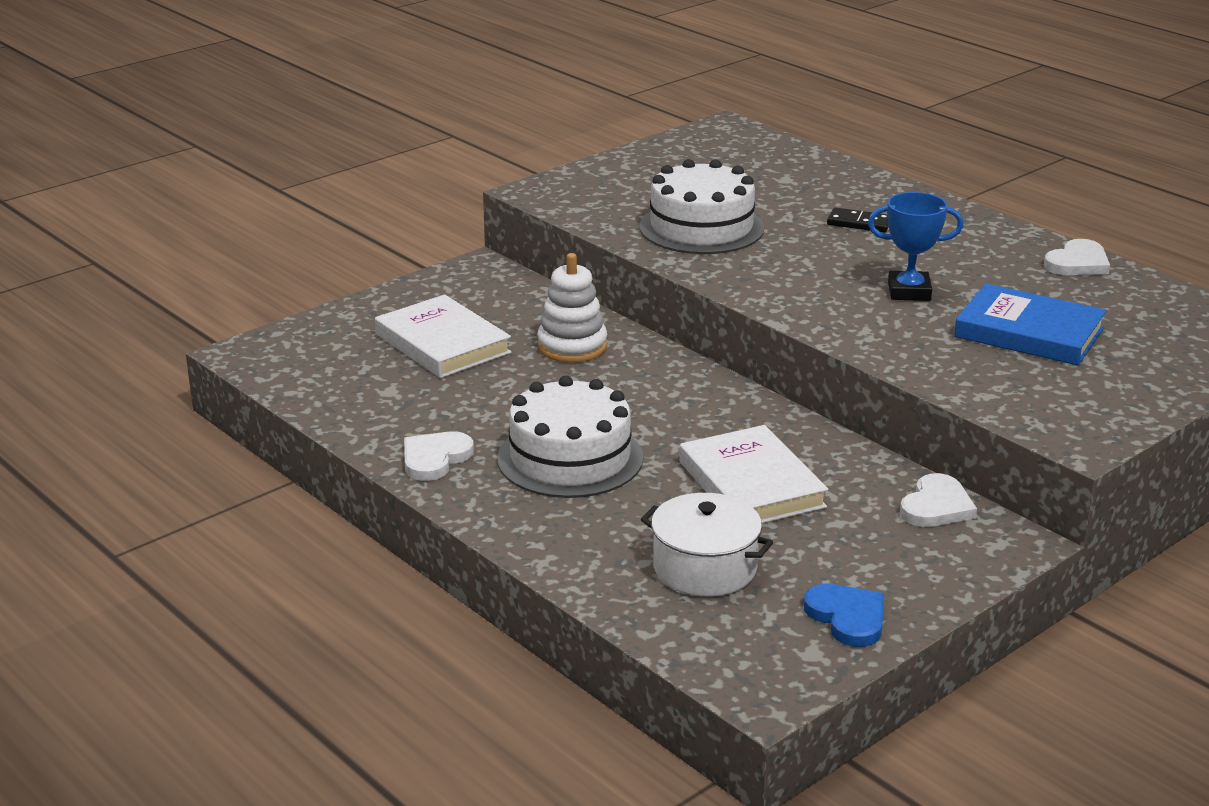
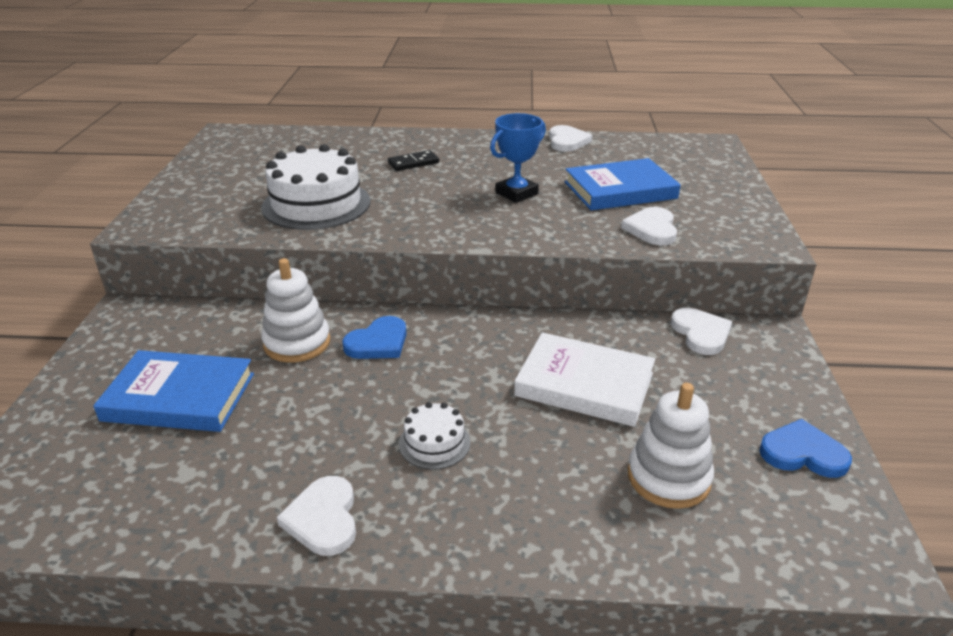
camera: 45 degrees left, 5 degrees up
white book [375,295,511,378] -> blue book [93,350,254,432]
white cake [497,376,643,498] -> white cake [399,402,471,470], size x0.49
white pot [641,493,773,597] -> white stacking toy [628,383,714,509]
none -> blue heart [342,316,406,359]
none -> white heart [621,207,677,245]

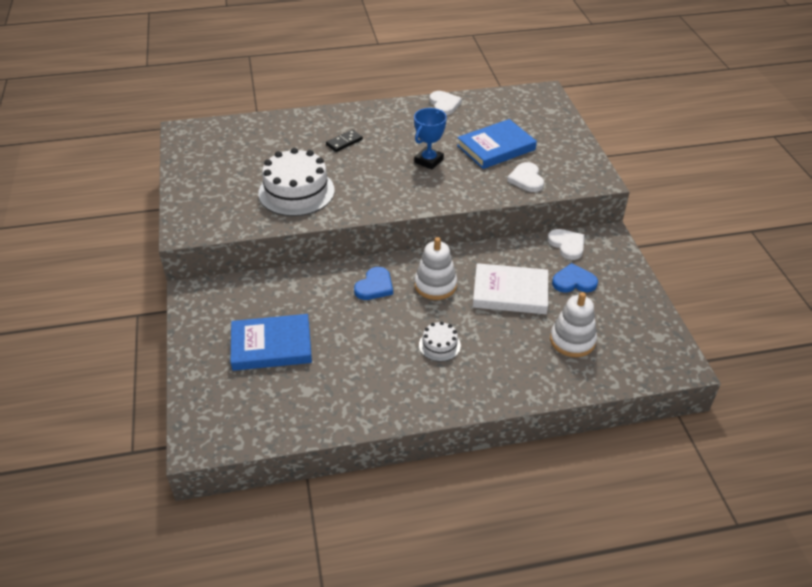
camera: 15 degrees left, 10 degrees up
white stacking toy [261,258,330,363] -> white stacking toy moved to [415,237,457,300]
white heart [277,476,356,556] -> none
blue heart [759,419,852,478] -> blue heart moved to [552,263,598,293]

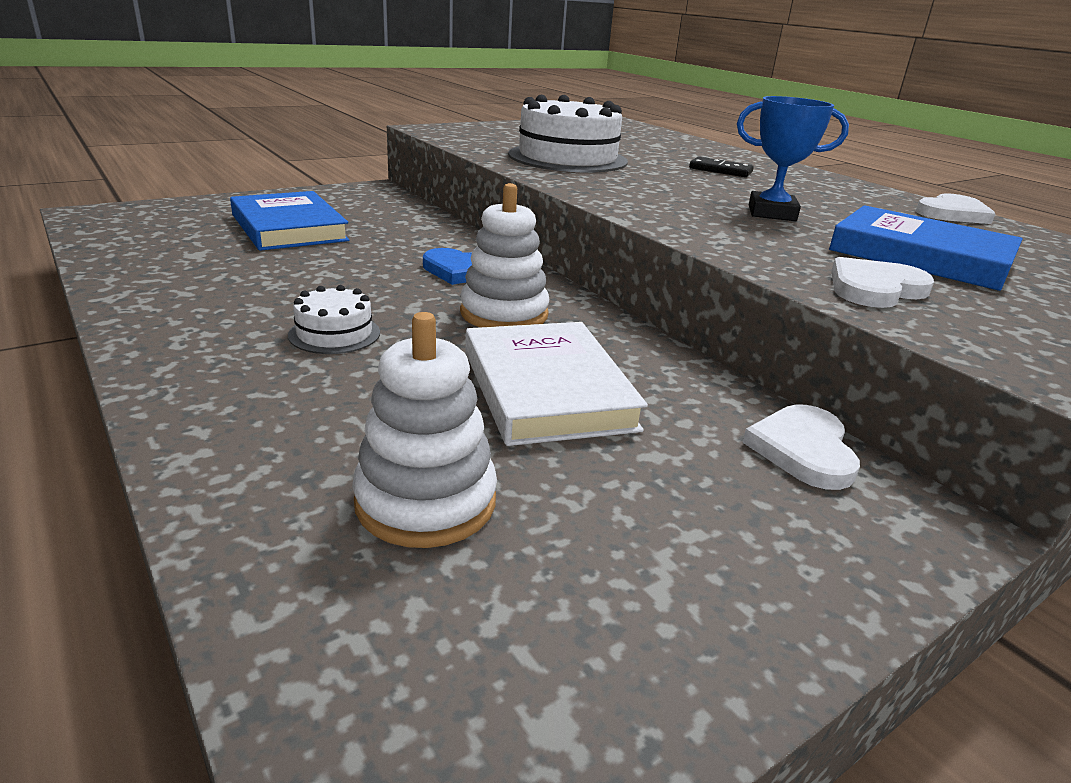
camera: 65 degrees right, 15 degrees down
white heart [548,229,585,260] -> white heart turned 150 degrees clockwise [742,404,860,490]
blue heart [552,263,598,293] -> none

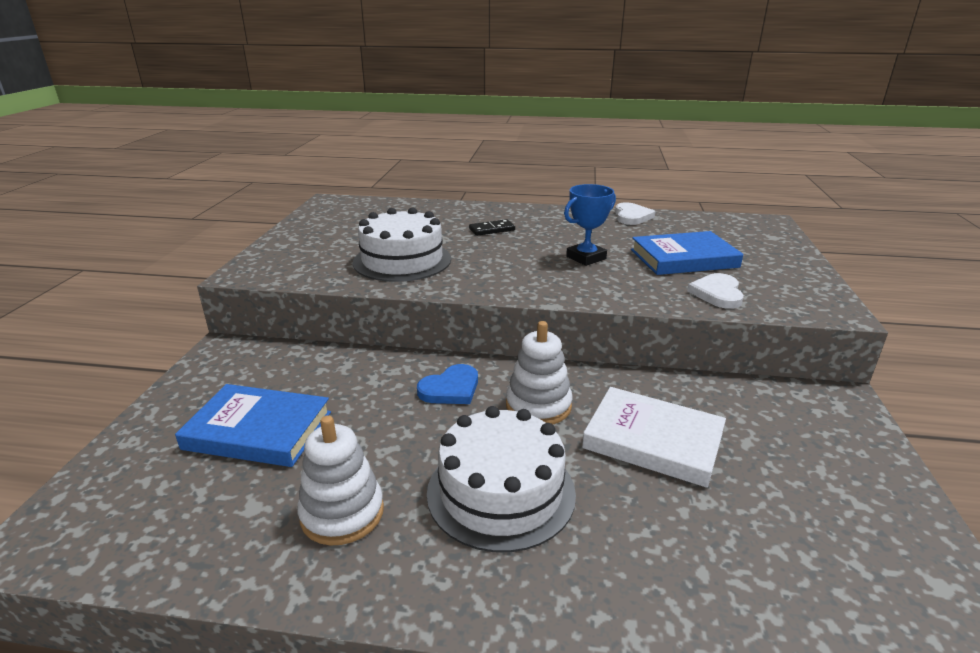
camera: 45 degrees left, 0 degrees up
white cake [288,285,380,354] -> white cake [427,406,576,552], size x2.04
white stacking toy [352,312,497,548] -> white stacking toy moved to [297,415,384,545]
white heart [742,404,860,490] -> none

